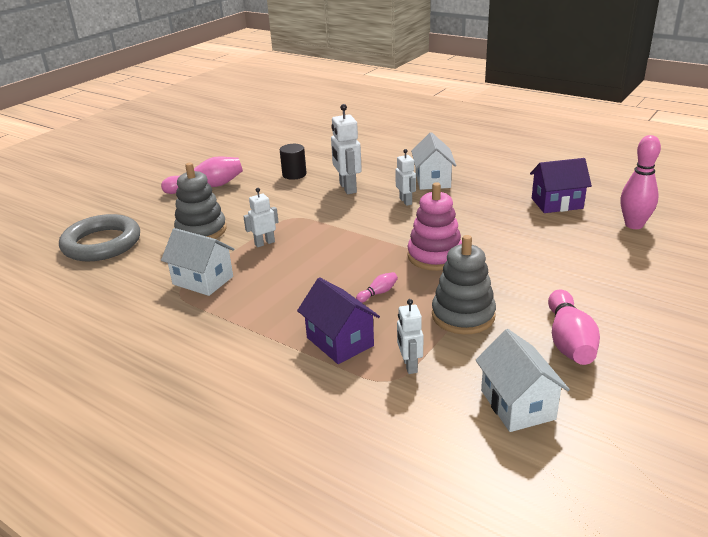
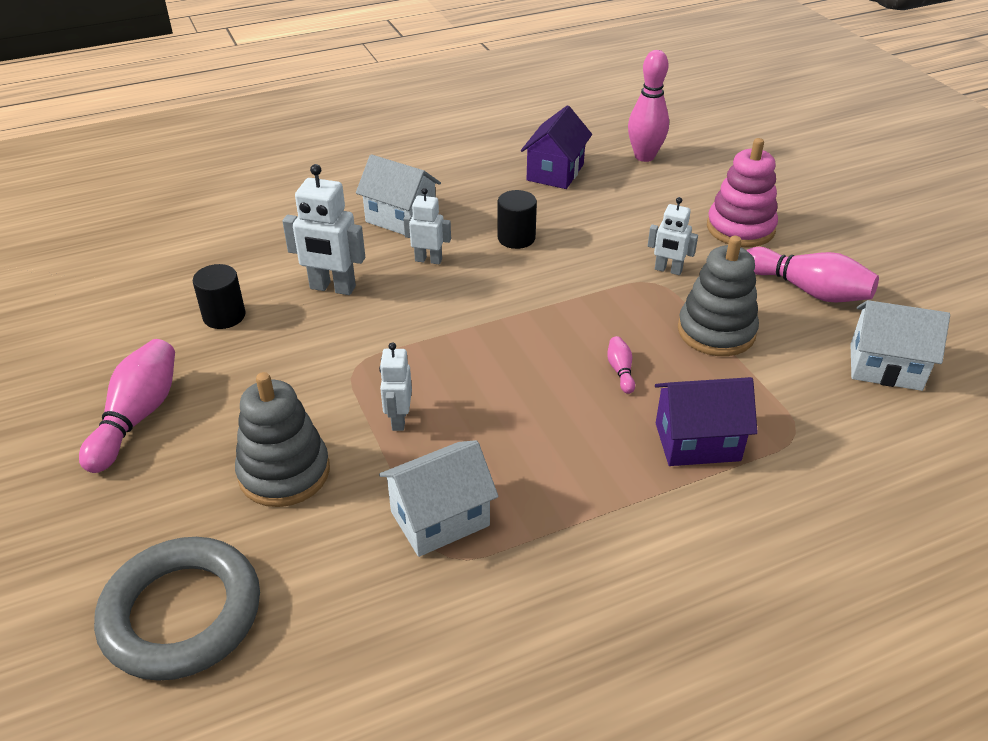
camera: 60 degrees left, 10 degrees up
white robot [397,299,423,374] -> white robot moved to [648,197,698,275]
pink stacking toy [407,182,462,271] -> pink stacking toy moved to [707,138,778,247]
none -> black cylinder [498,190,537,249]

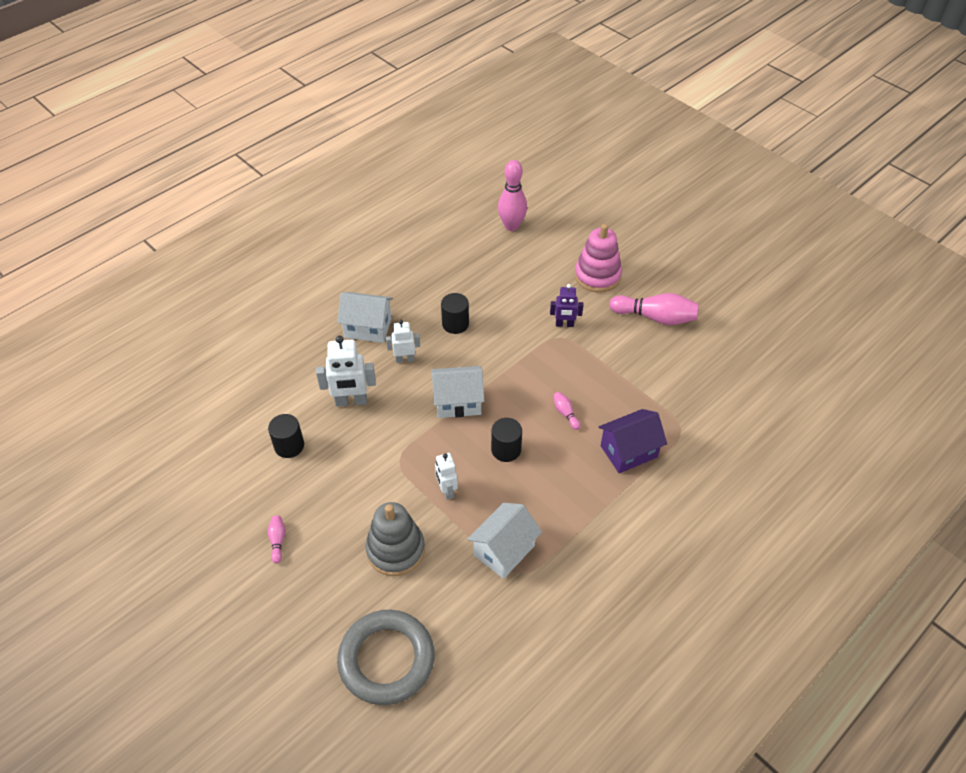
camera: 20 degrees left, 10 degrees up
pink bowling pin [79,339,175,473] -> pink bowling pin [268,515,286,563], size x0.46
purple house [521,105,592,189] -> none
white robot [648,197,698,275] -> purple robot [550,284,583,327]
grey stacking toy [678,236,759,356] -> none
white house [850,300,950,391] -> white house moved to [432,366,484,418]
none -> black cylinder [491,418,522,462]

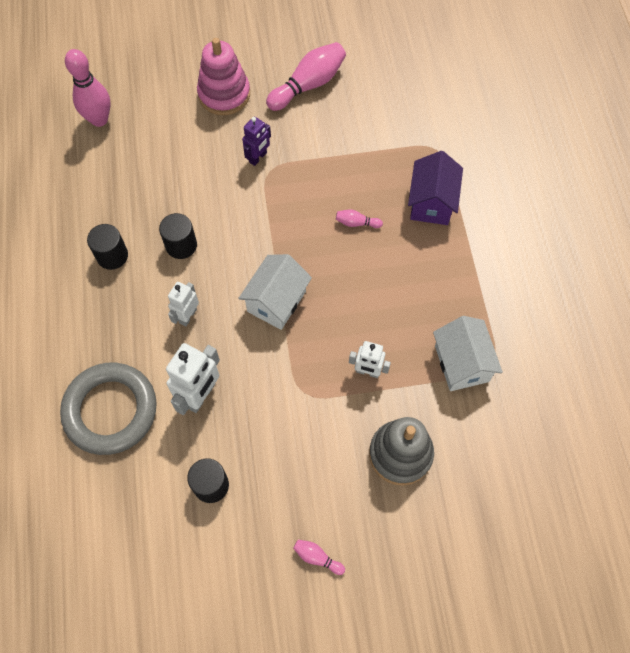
camera: 55 degrees left, 15 degrees up
white house [337,292,393,343] -> none
grey ring [337,610,434,705] -> grey ring moved to [60,363,157,455]
black cylinder [491,418,522,462] -> black cylinder moved to [87,224,128,270]

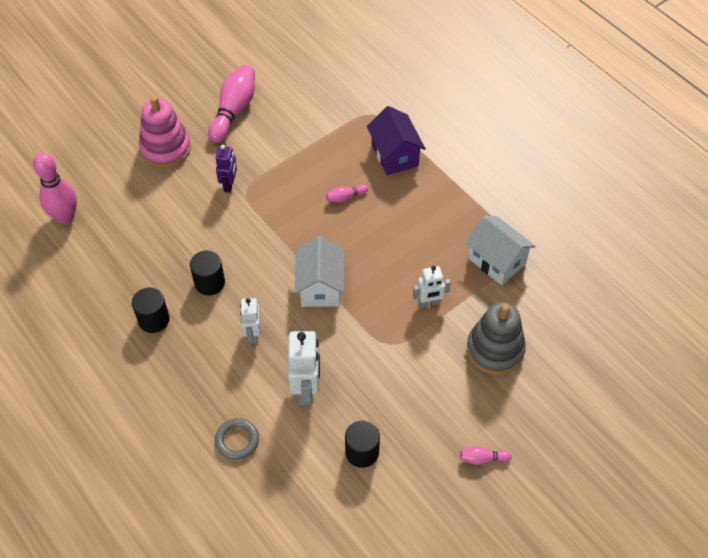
camera: 30 degrees left, 10 degrees down
grey ring [60,363,157,455] -> grey ring [215,418,259,460], size x0.48

